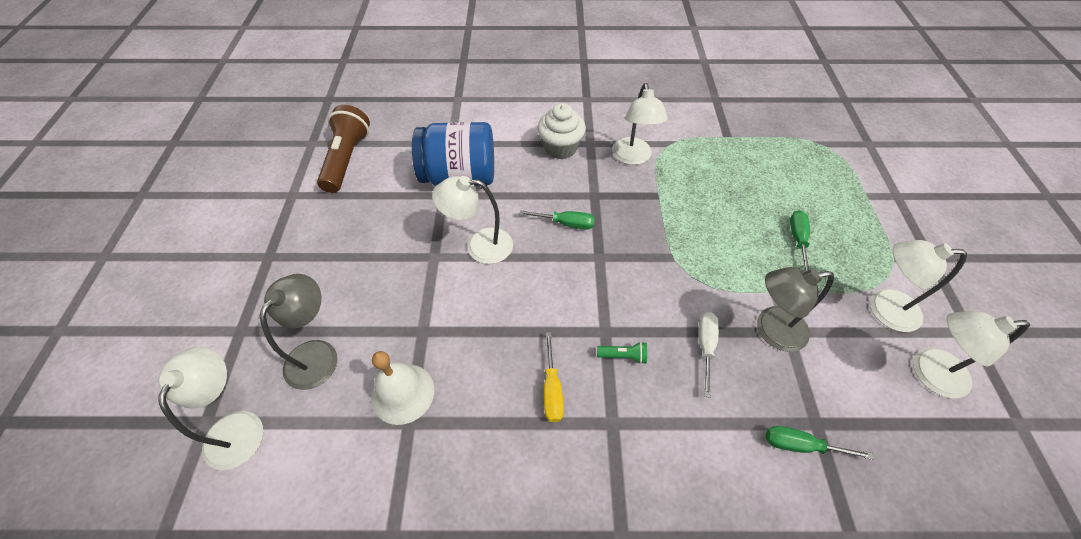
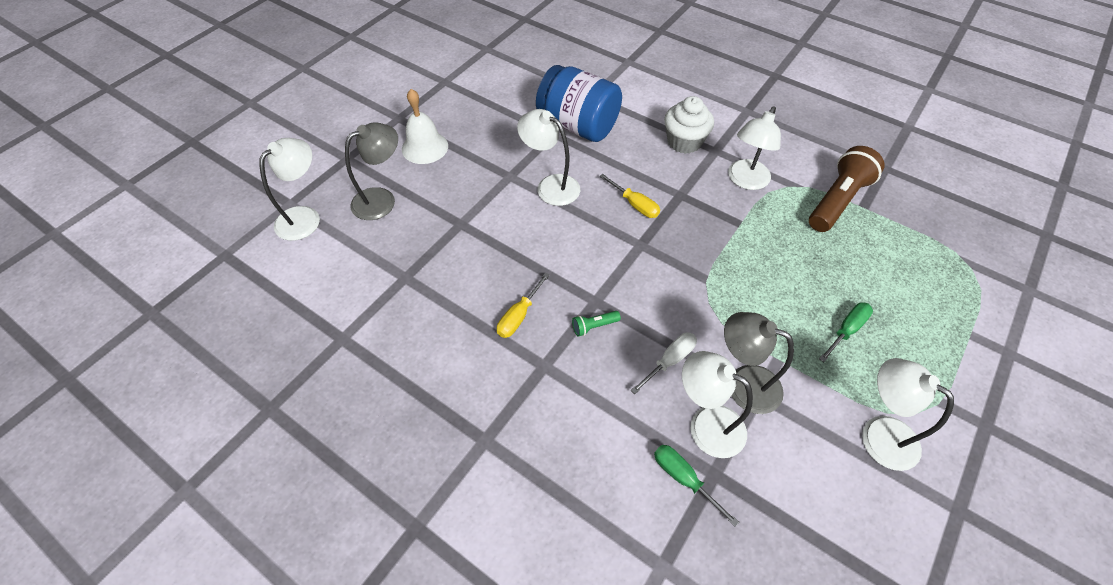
camera: 35 degrees right, 0 degrees up
brown flashlight [317,105,370,193] -> brown flashlight moved to [809,146,885,232]
white bell [371,351,434,425] -> white bell moved to [402,89,448,164]
green screwdriver [519,210,595,229] -> yellow screwdriver [599,174,660,218]
green flashlight [597,342,647,364] -> green flashlight turned 120 degrees clockwise [572,311,621,337]
white lamp [913,311,1030,398] -> white lamp moved to [682,351,753,458]

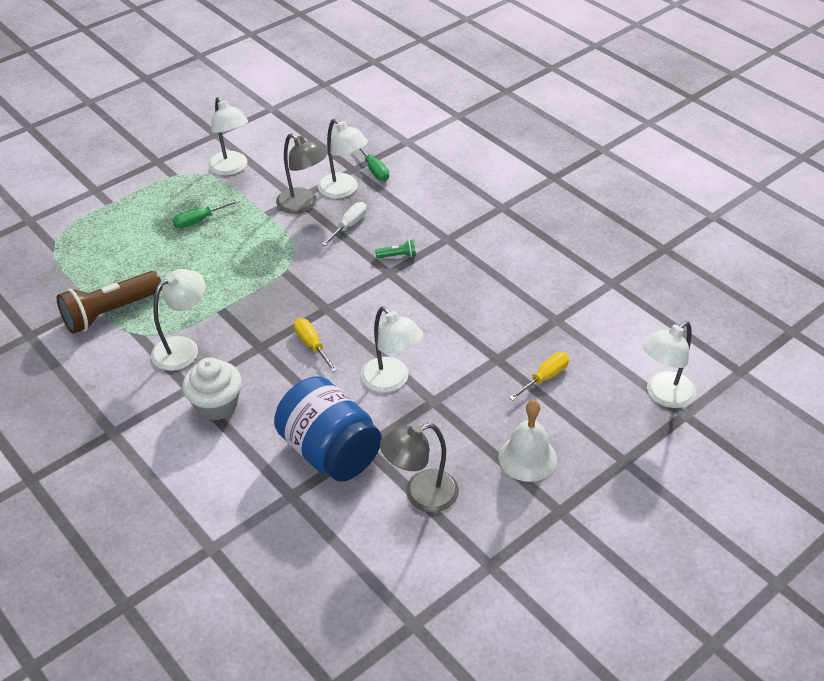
camera: 165 degrees left, 10 degrees down
grey lamp [345,122,398,220] -> grey lamp moved to [380,423,459,512]
yellow screwdriver [497,273,550,338] -> yellow screwdriver moved to [509,352,569,401]
white screwdriver [631,332,697,394] -> white screwdriver turned 150 degrees clockwise [322,202,367,246]

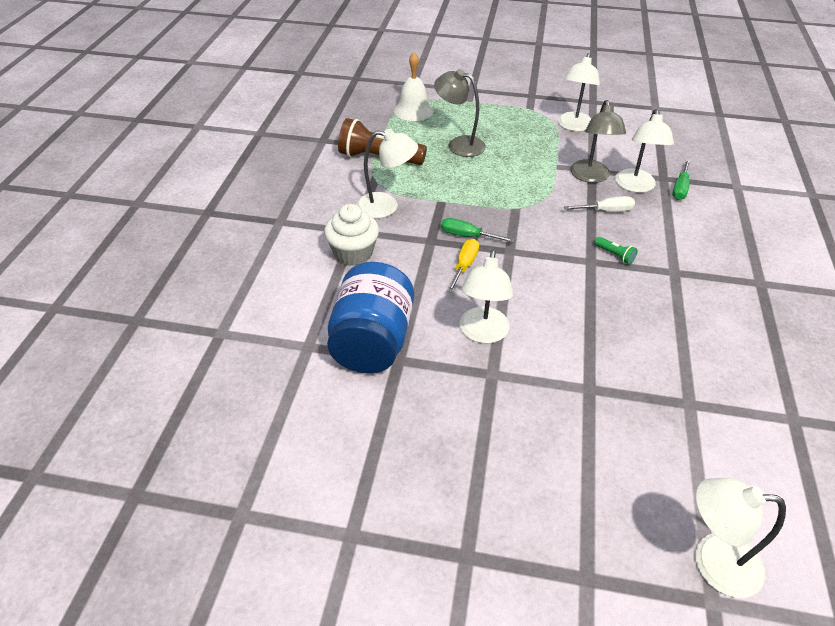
camera: 50 degrees right, 0 degrees up
green screwdriver [173,199,240,228] -> green screwdriver moved to [441,218,515,242]
grey lamp [380,423,459,512] -> grey lamp moved to [434,69,486,157]
white bell [499,400,557,482] -> white bell moved to [394,53,433,121]
yellow screwdriver [509,352,569,401] -> none

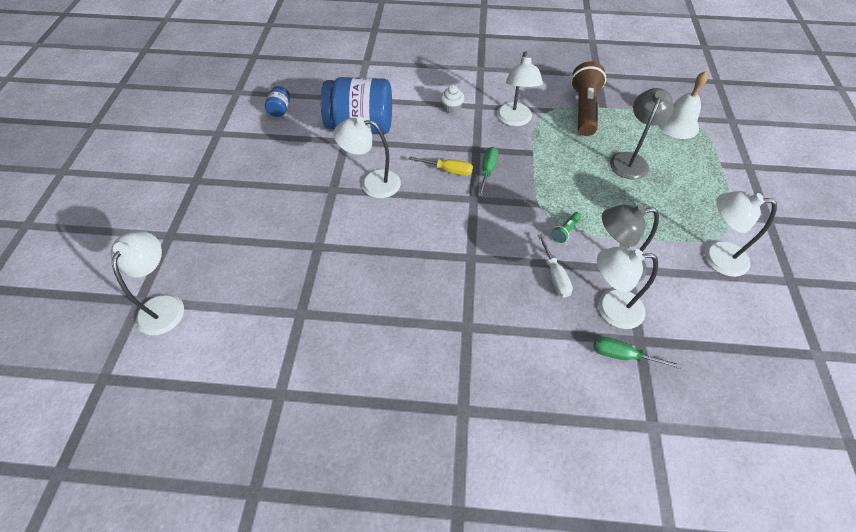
camera: 85 degrees right, 10 degrees up
white cupcake [324,204,379,266] -> white cupcake [440,85,464,114], size x0.58
green flashlight [594,237,638,265] -> green flashlight moved to [552,212,581,243]
none -> blue jar [265,86,290,117]

